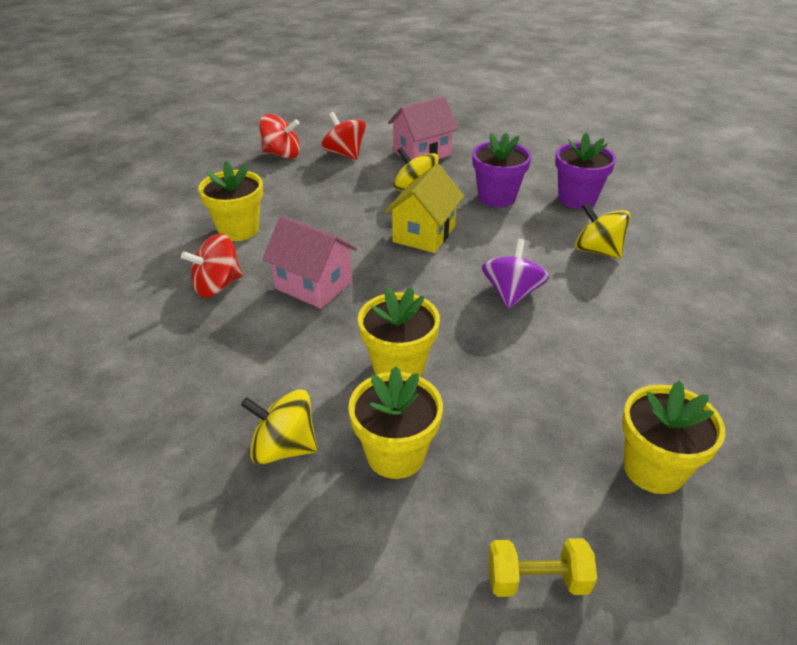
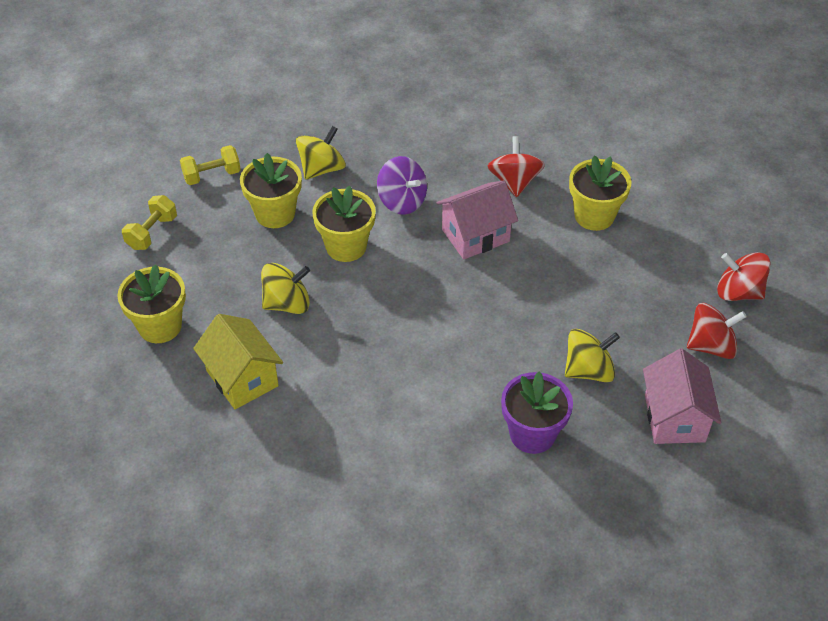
camera: 120 degrees right, 10 degrees up
red spinning top [259,114,300,159] -> red spinning top turned 75 degrees clockwise [717,252,771,301]
yellow house [385,164,464,253] -> yellow house moved to [193,314,283,409]
purple spinning top [482,239,549,309] -> purple spinning top moved to [377,156,427,215]
purple flower pot [555,132,616,209] -> none
yellow spinning top [575,202,631,259] -> yellow spinning top moved to [261,263,310,314]
none -> yellow dumbbell [180,145,241,185]

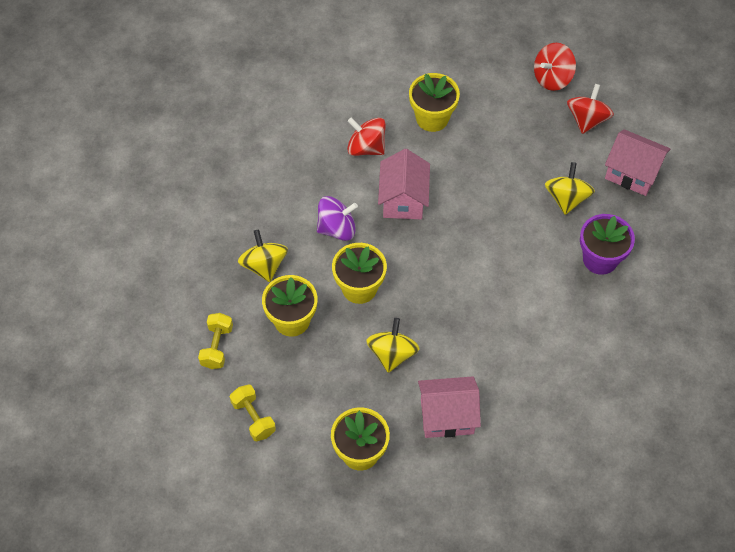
camera: 60 degrees left, 10 degrees up
yellow house [193,314,283,409] -> pink house [418,376,481,438]

